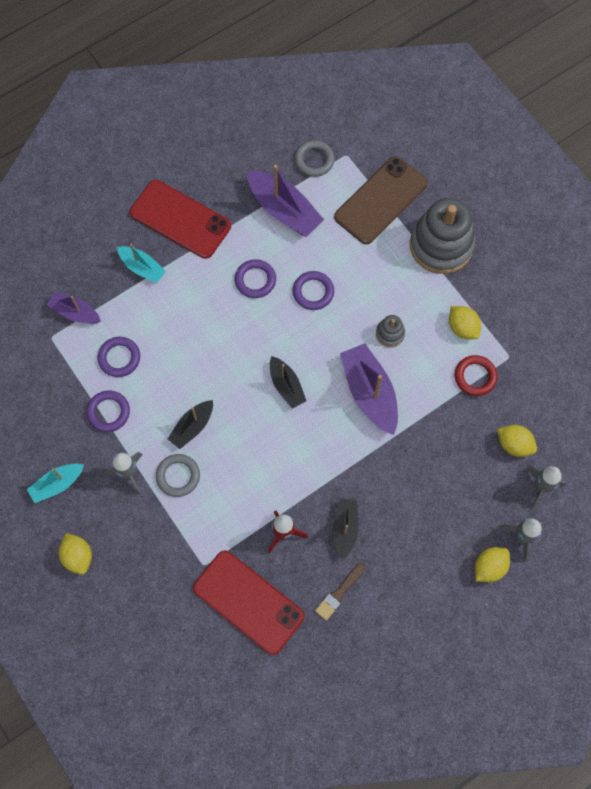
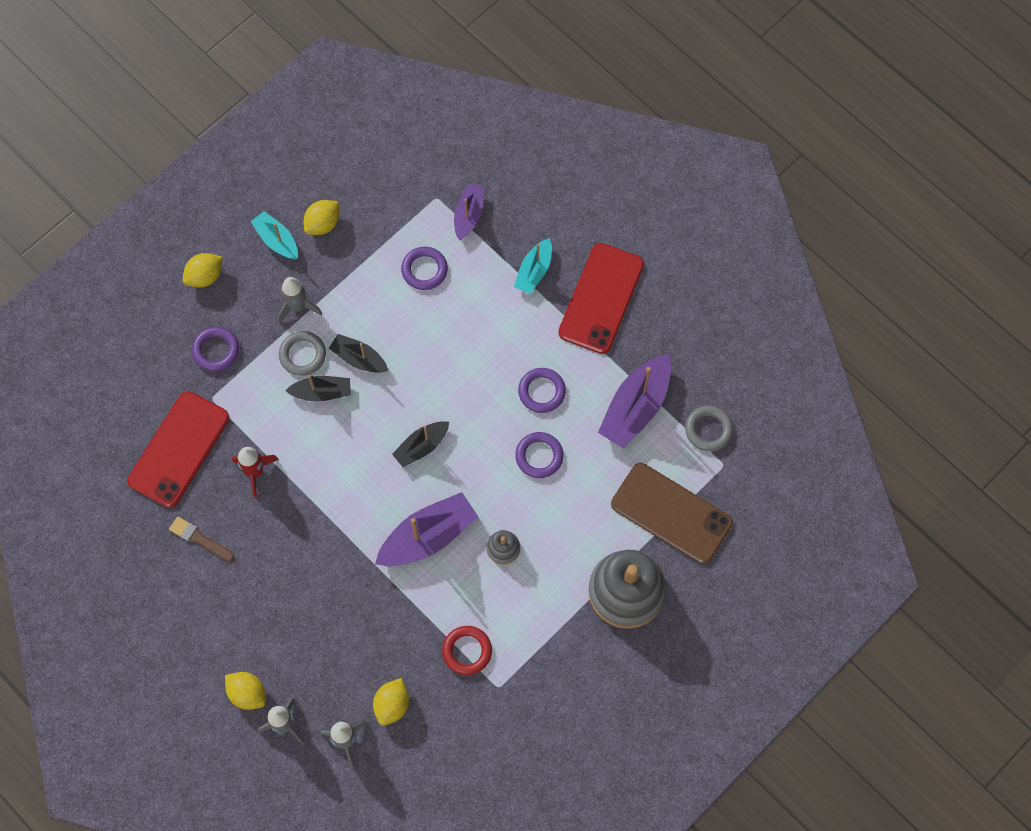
camera: 80 degrees right, 0 degrees up
purple ring [86,390,130,432] -> purple ring moved to [192,327,239,371]
black boat [333,499,359,560] -> black boat moved to [285,375,351,402]
yellow lemon [449,306,481,339] -> yellow lemon moved to [304,200,339,235]

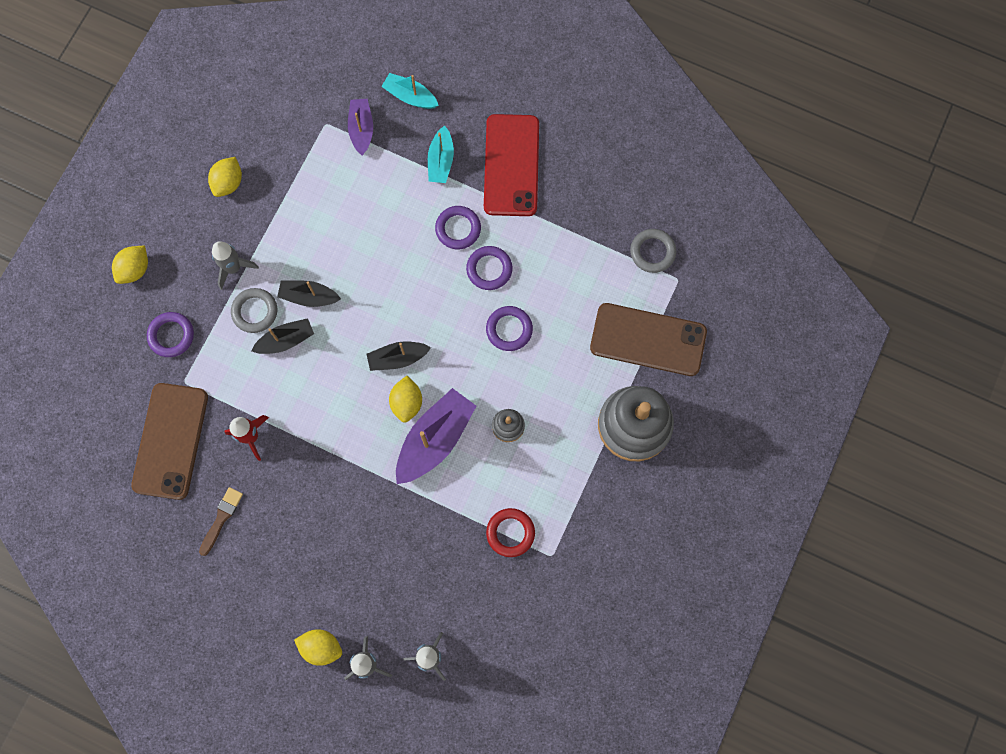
camera: 20 degrees left, 5 degrees up
red phone [127,391,230,508] -> brown phone [131,383,208,500]
brown brush [169,516,234,561] -> brown brush turned 105 degrees clockwise [199,487,243,556]
turquoise boat [251,211,298,259] -> turquoise boat moved to [381,73,439,109]
yellow lemon [373,678,409,726] -> yellow lemon moved to [389,376,422,423]
black boat [392,421,449,468] -> black boat turned 45 degrees clockwise [367,341,431,371]
purple ring [401,247,448,290] -> purple ring moved to [435,206,481,249]
purple boat [598,354,671,449] -> none

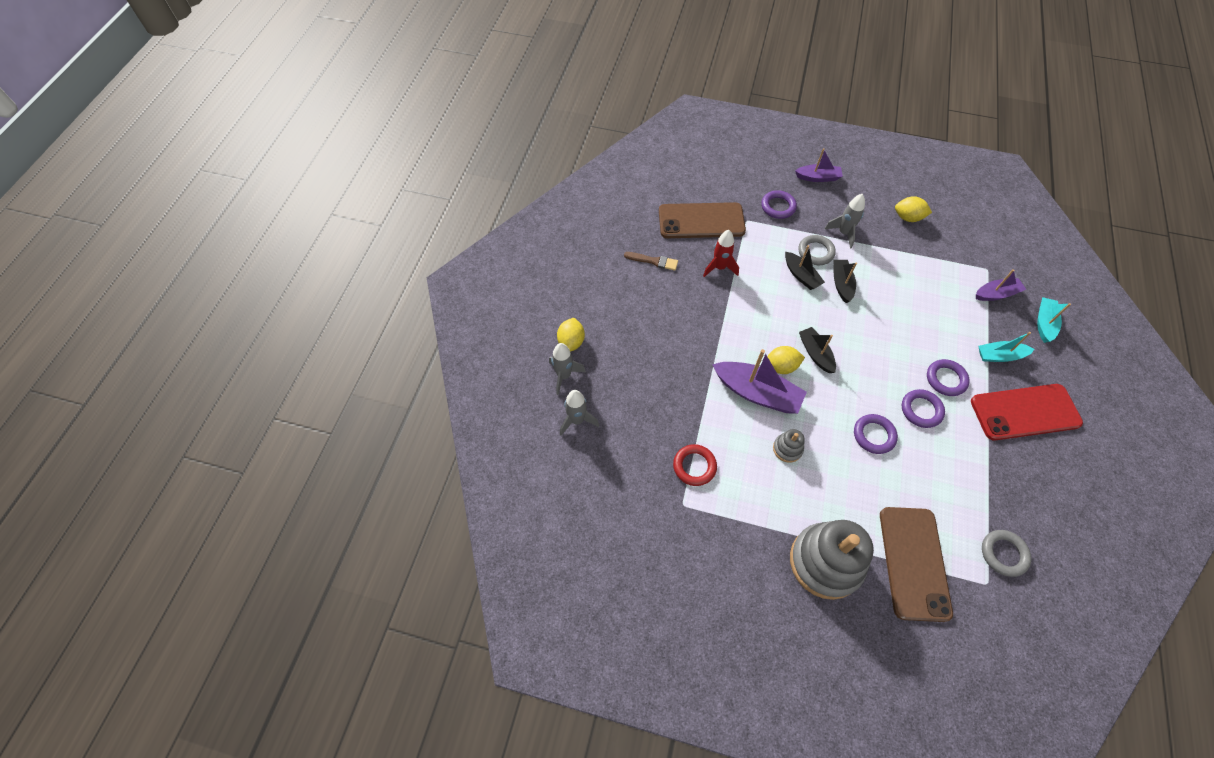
camera: 80 degrees right, 15 degrees down
yellow lemon [112,245,148,284] -> purple boat [795,148,843,182]

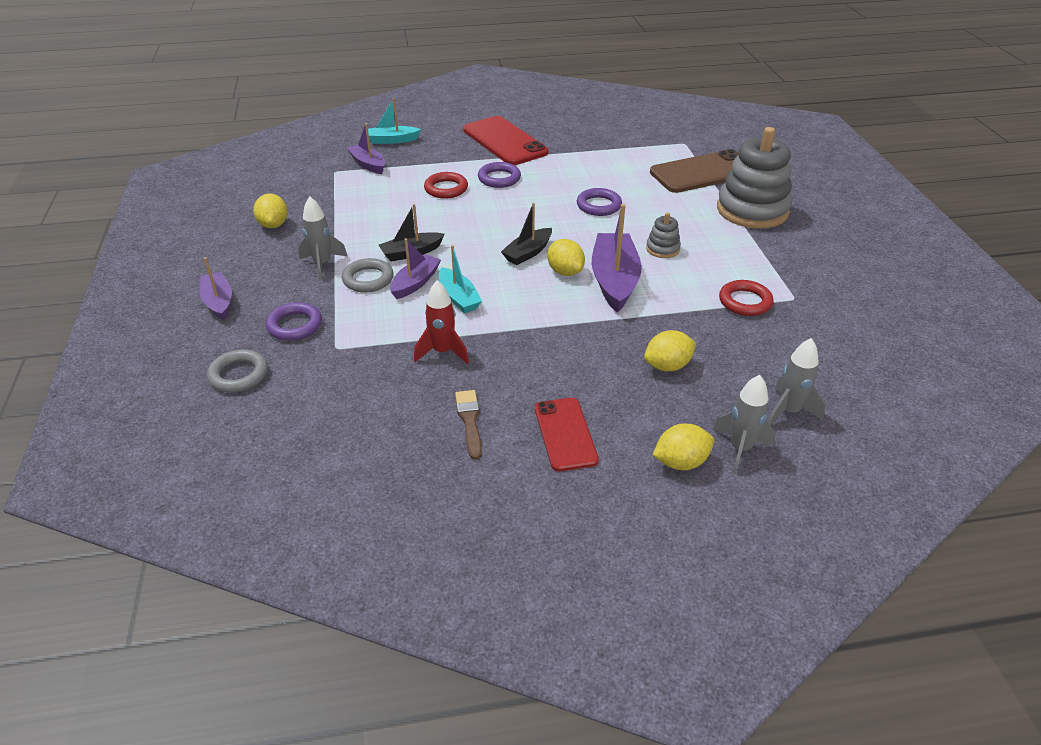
camera: 115 degrees left, 20 degrees down
brown phone [659,202,746,238] -> none
black boat [785,245,825,290] -> purple boat [390,238,441,299]
purple ring [902,389,945,428] -> none
turquoise boat [978,332,1034,362] -> turquoise boat moved to [439,245,482,313]
grey ring [982,530,1032,577] -> grey ring moved to [207,349,268,393]
none -> red ring [424,172,468,198]
none -> red phone [535,398,599,471]
none -> yellow lemon [644,330,696,371]

